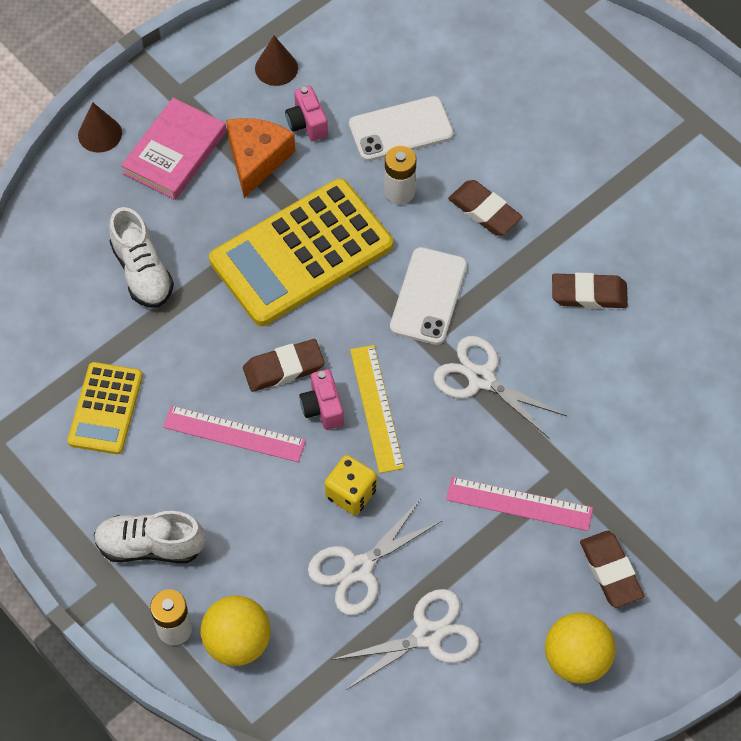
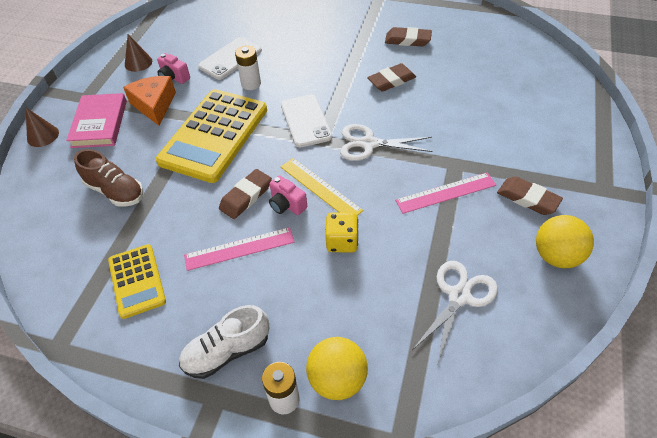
camera: 30 degrees left, 10 degrees down
white shoe [109,207,174,308] -> brown shoe [74,149,143,207]
white scissors [308,500,442,615] -> none
brown eraser [448,180,522,236] -> brown eraser moved to [385,27,432,46]

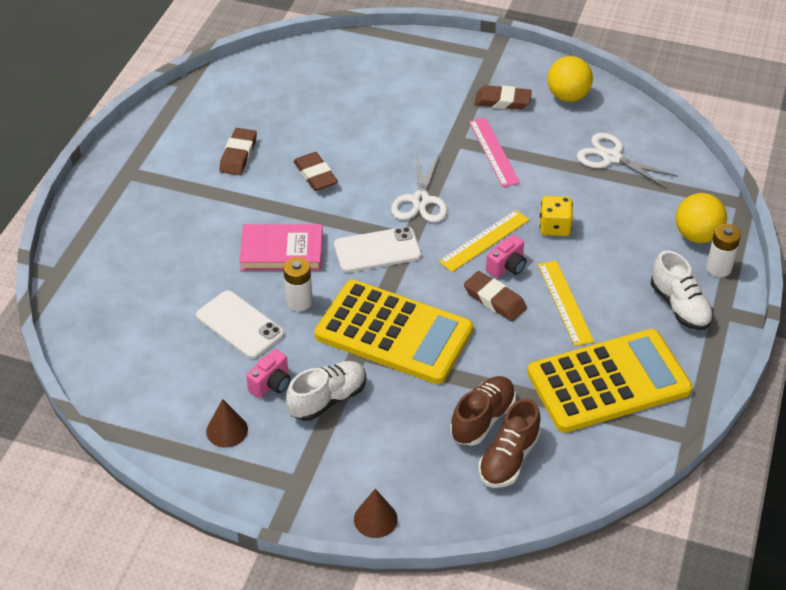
camera: 90 degrees left, 5 degrees down
pink book [66,93,127,148] -> pink book moved to [239,224,323,271]
yellow calculator [108,244,166,319] -> yellow calculator [527,329,693,433], size x1.84
orange cheese [123,76,176,126] -> white shoe [286,361,366,421]
pink ruler [184,227,294,271] -> yellow ruler [538,261,594,346]
brown eraser [497,176,563,215] -> brown eraser turned 60 degrees clockwise [475,85,532,110]
none -> brown shoe [478,398,541,488]

